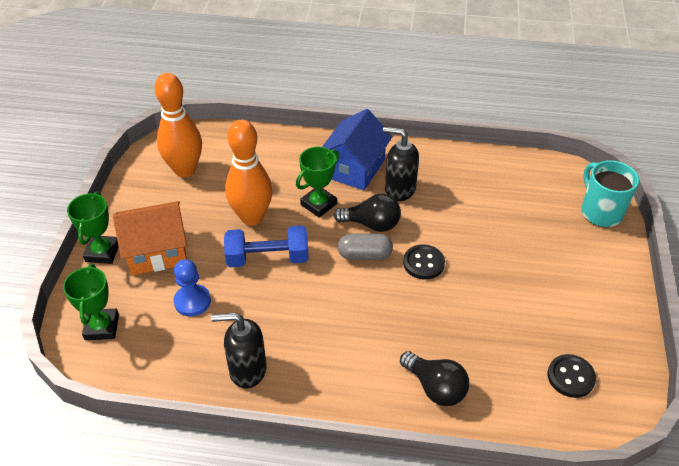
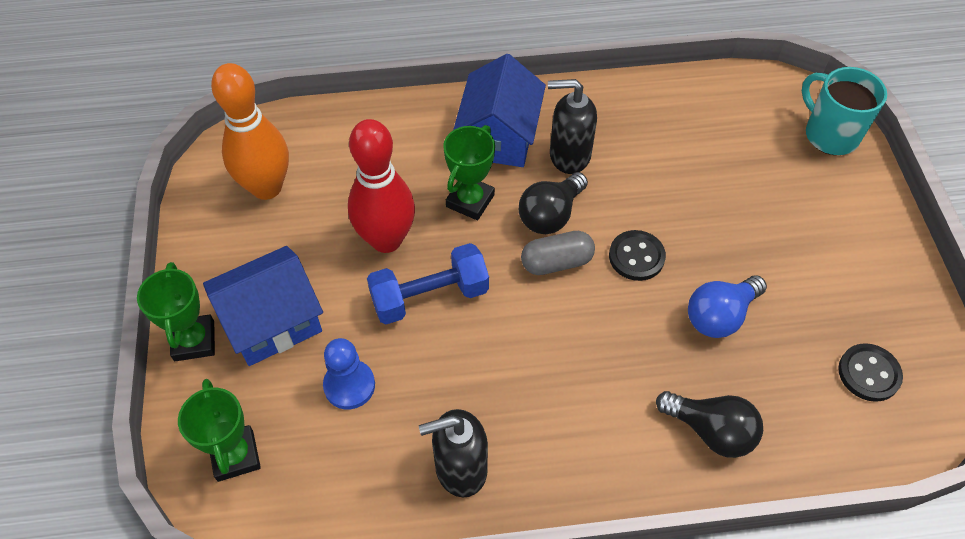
camera: 15 degrees left, 10 degrees up
orange house [113,201,187,275] -> blue house [203,246,323,366]
orange bowling pin [225,120,273,226] -> red bowling pin [348,119,415,253]
black light bulb [334,194,401,232] -> black light bulb turned 135 degrees clockwise [519,172,588,234]
none -> blue light bulb [688,275,767,338]

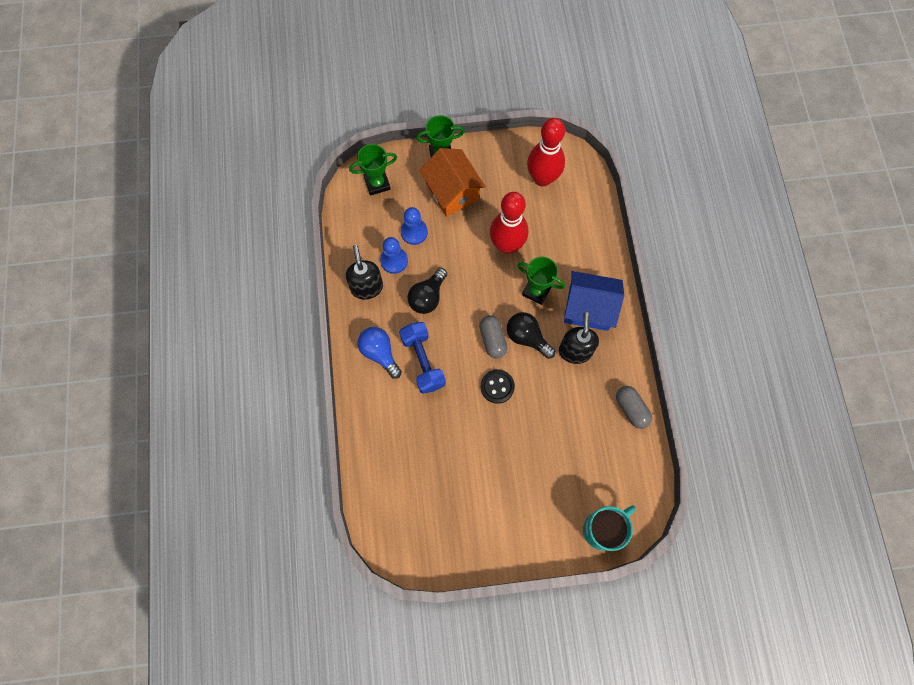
camera: 90 degrees right, 15 degrees up
blue house [203,246,323,366] -> orange house [419,148,486,216]
orange bowling pin [211,63,289,200] -> red bowling pin [527,118,565,187]
blue dumbbell [367,243,489,324] -> blue dumbbell moved to [399,322,446,394]
black light bulb [656,391,763,458] -> black light bulb moved to [408,268,447,314]
blue light bulb [688,275,767,338] -> blue light bulb moved to [358,327,402,379]
black button [838,343,903,402] -> none
none -> blue pawn [380,237,408,274]
none -> grey capsule [616,386,652,429]

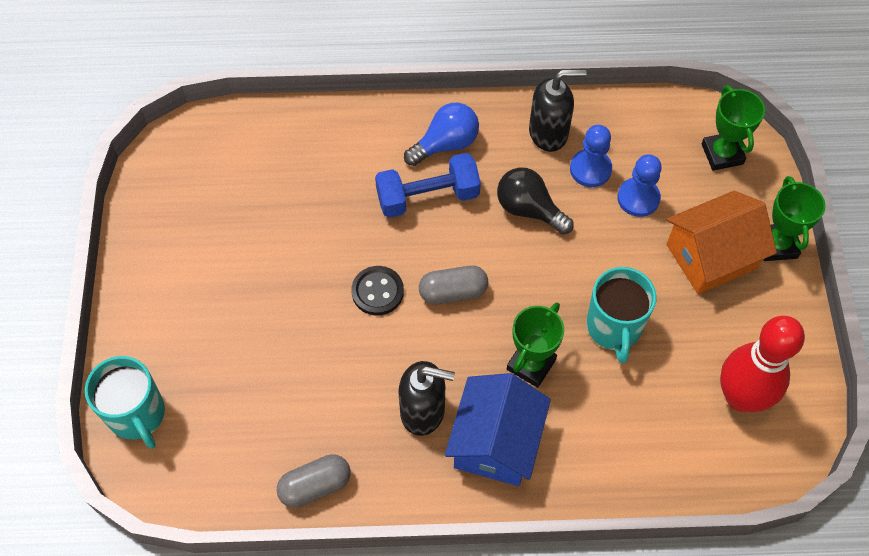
camera: 95 degrees right, 10 degrees down
red bowling pin [490,192,528,254] -> turquoise mug [586,267,656,363]
black light bulb [507,312,555,359] -> none

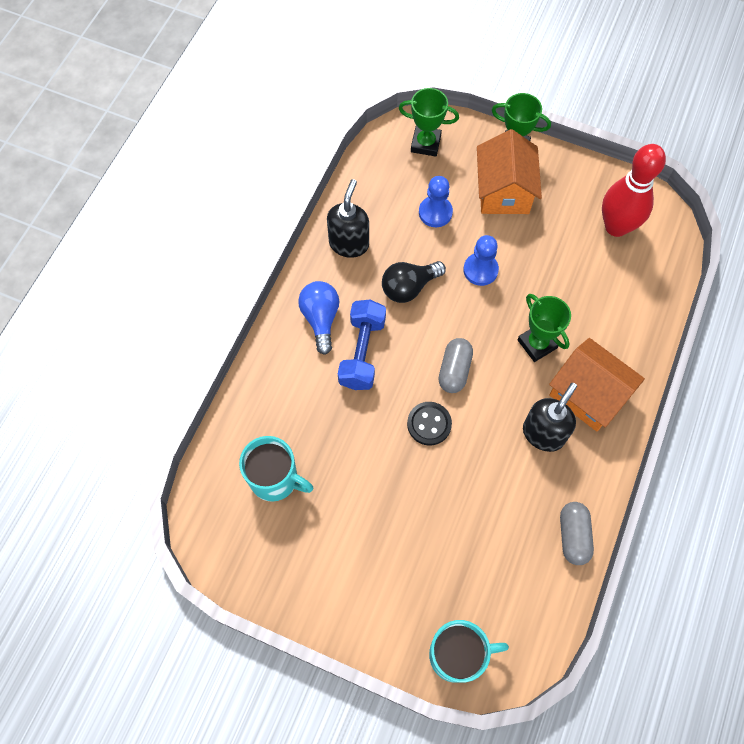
camera: 65 degrees left, 5 degrees up
blue house [445,373,551,486] -> orange house [549,338,645,431]
blue pawn [570,125,612,187] -> blue pawn moved to [463,235,499,286]
turquoise mug [586,267,656,363] -> turquoise mug moved to [239,436,314,502]

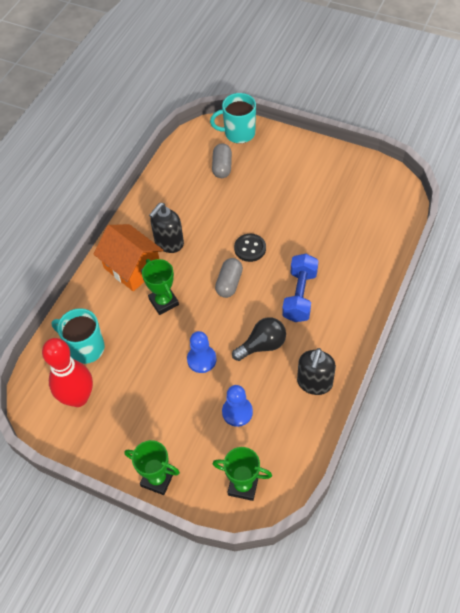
camera: 175 degrees left, 10 degrees down
turquoise mug [239,436,314,502] -> turquoise mug moved to [51,308,105,364]
blue light bulb [298,281,339,355] -> none
orange house [477,129,542,214] -> none
grey capsule [560,502,594,565] -> grey capsule moved to [212,144,232,178]

